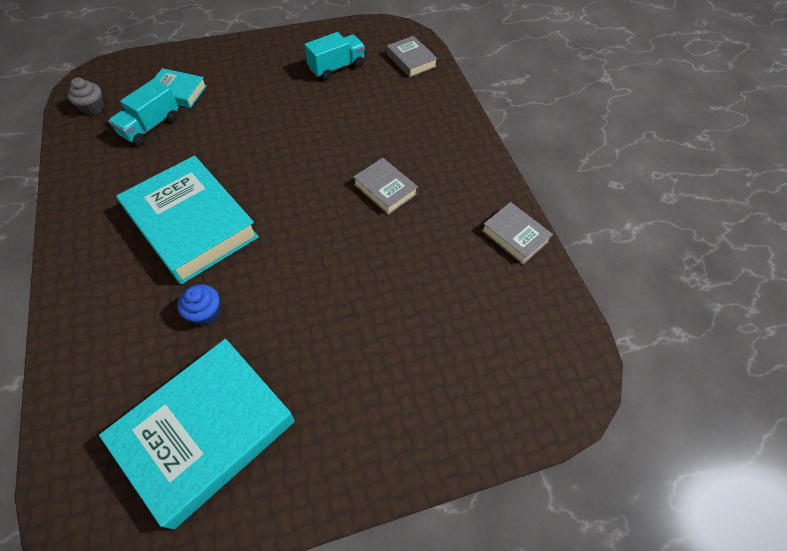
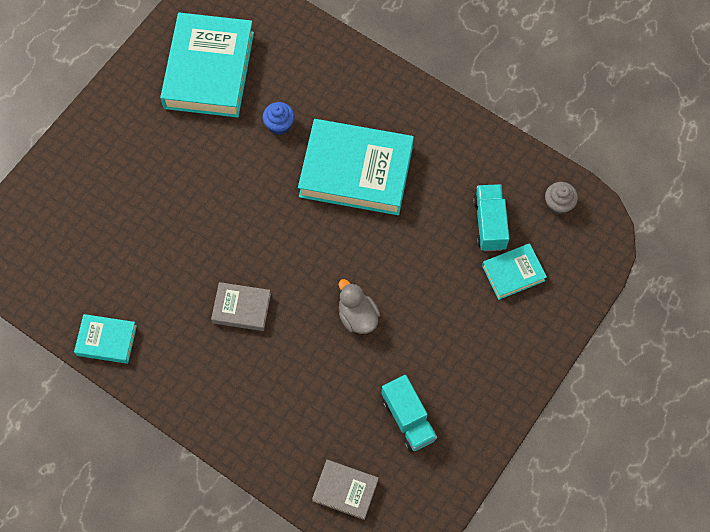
camera: 145 degrees right, 10 degrees up
turquoise truck [305,32,365,80] -> turquoise truck turned 45 degrees counterclockwise [382,375,437,451]
grey book [481,202,553,265] -> turquoise book [74,314,137,364]
none -> grey duck [339,279,380,334]

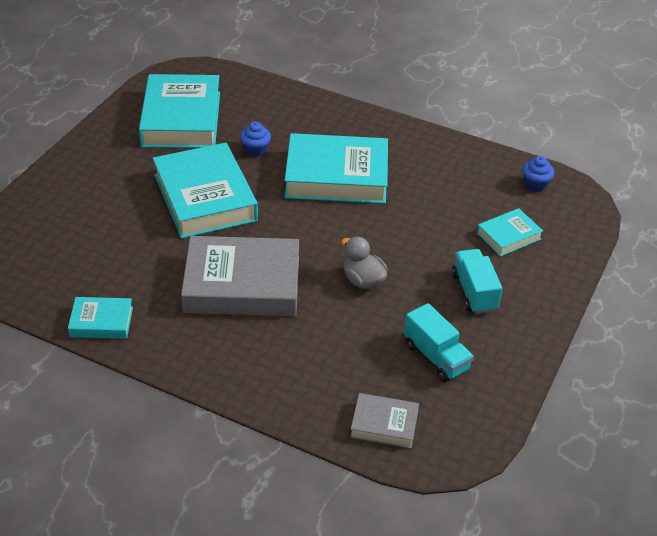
camera: 10 degrees left, 25 degrees down
grey book [211,282,271,331] -> grey book [181,236,299,316], size x2.03
turquoise truck [473,184,509,251] -> turquoise truck moved to [452,249,503,314]
grey cupcake [545,182,578,215] -> blue cupcake [522,156,554,192]
none -> turquoise book [153,143,258,239]

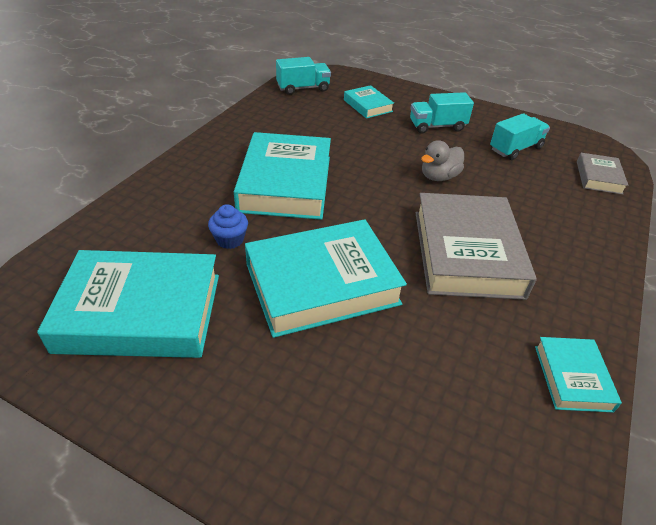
camera: 90 degrees left, 0 degrees up
blue cupcake [522,156,554,192] -> turquoise truck [276,57,331,95]

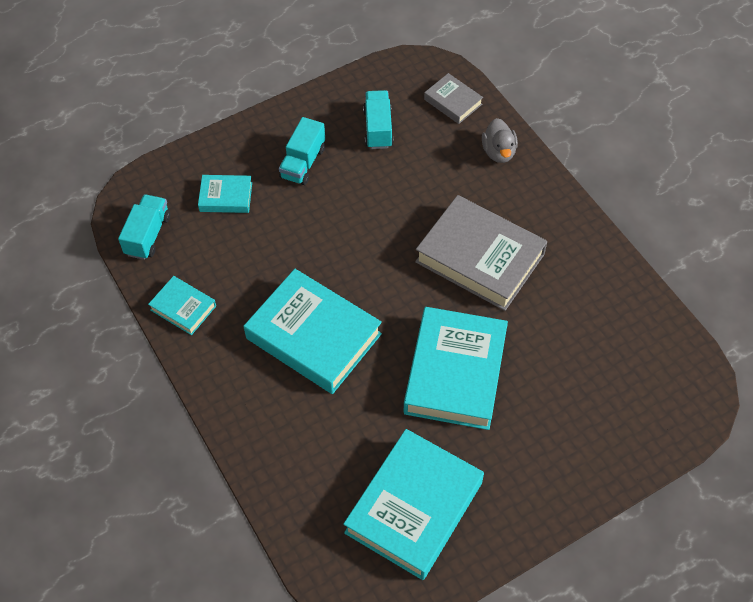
camera: 55 degrees left, 15 degrees up
blue cupcake [208,204,248,249] -> none
grey duck [421,140,464,181] -> grey duck moved to [482,118,518,163]
turquoise book [535,337,622,413] -> turquoise book moved to [148,276,216,335]

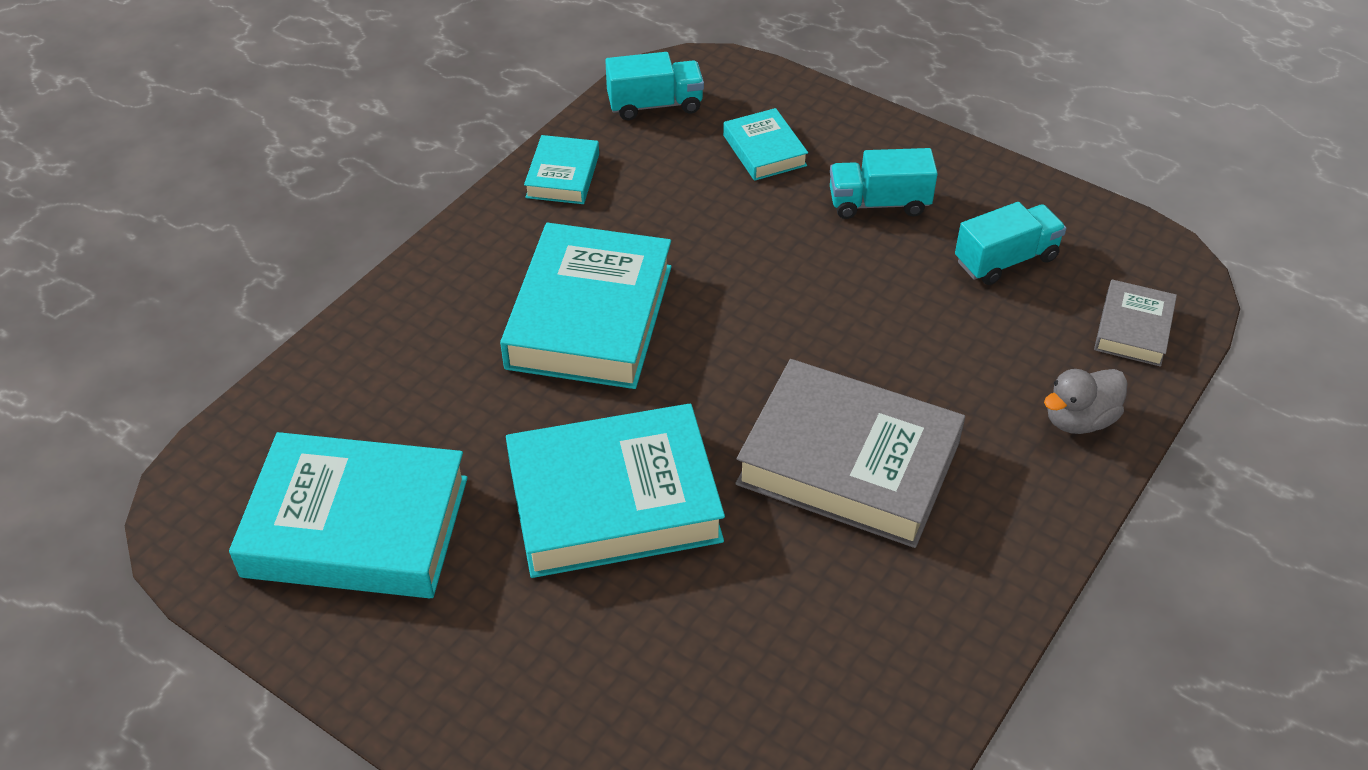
camera: 65 degrees right, 10 degrees down
grey book [415,195,547,311] -> grey book turned 75 degrees counterclockwise [735,359,965,548]

